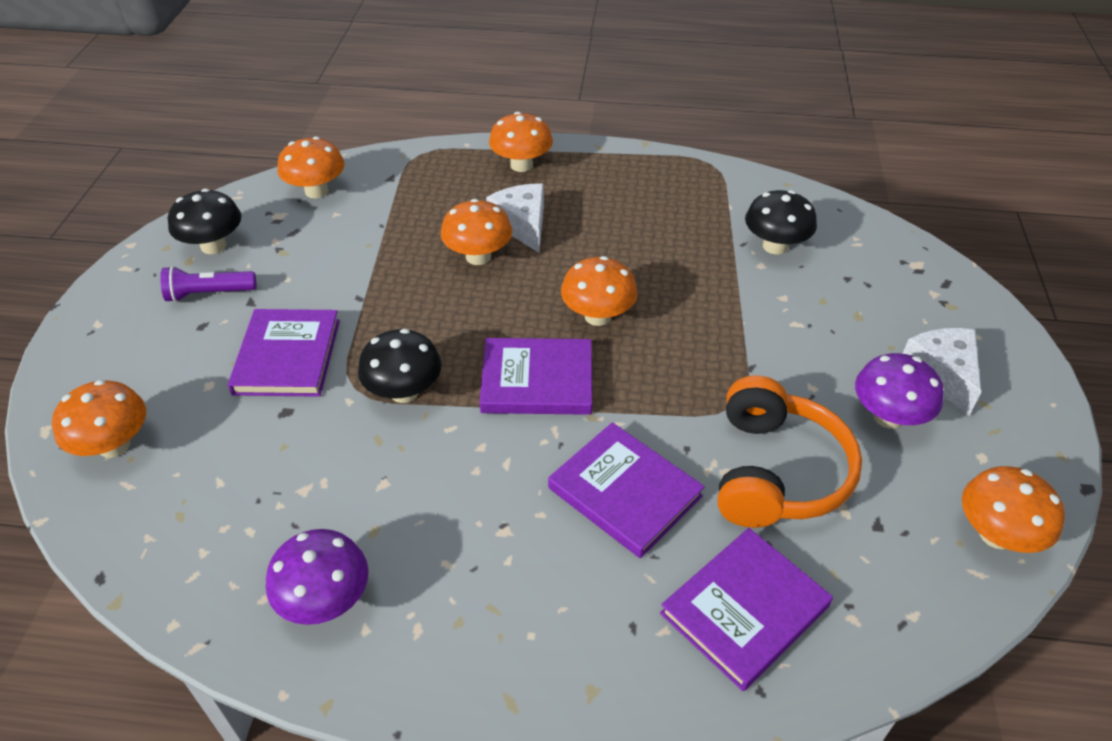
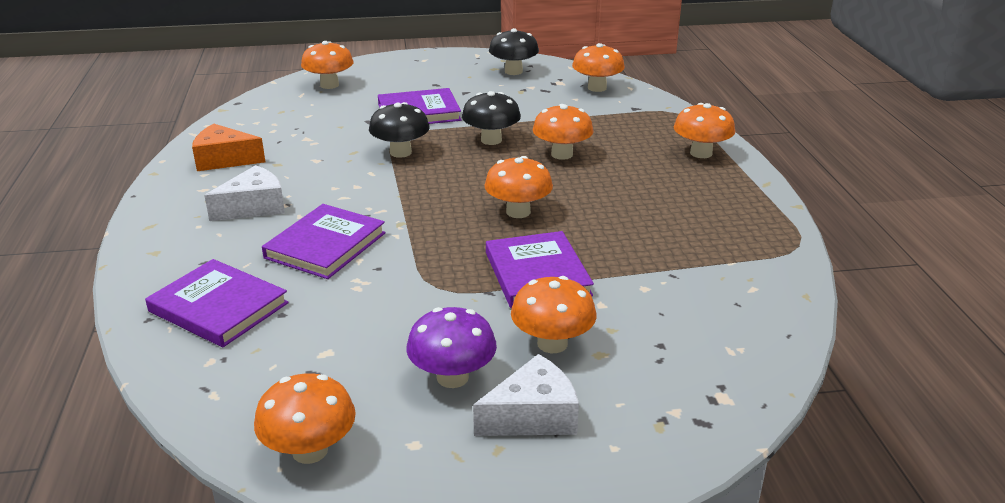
camera: 75 degrees right, 15 degrees down
purple flashlight [160,266,256,302] -> none
purple mushroom [266,529,369,625] -> orange cheese [192,124,265,171]
purple book [479,338,592,415] -> purple book moved to [486,231,594,308]
white cheese [486,183,544,253] -> white cheese moved to [204,165,285,221]
orange headphones [717,375,862,528] -> none
black mushroom [745,190,817,255] -> black mushroom moved to [462,91,521,145]
none -> orange mushroom [511,276,597,353]

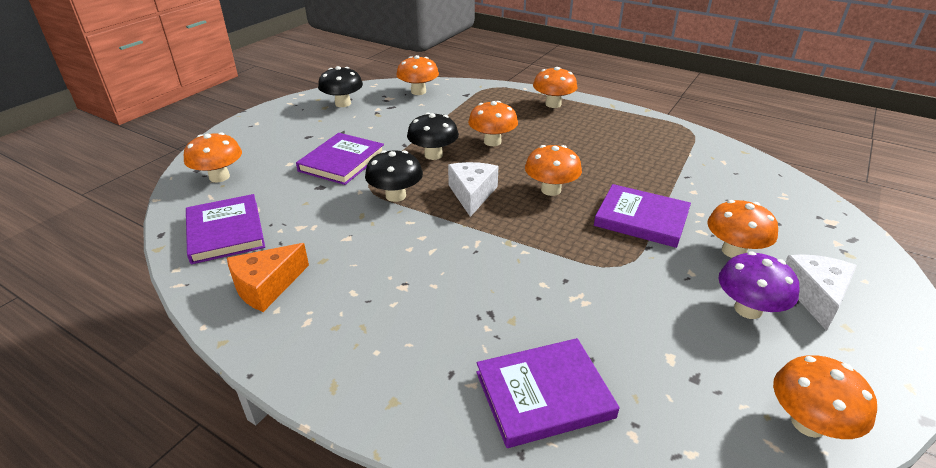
camera: 50 degrees left, 5 degrees up
white cheese [204,165,285,221] -> white cheese moved to [448,162,498,217]
purple book [262,204,386,279] -> purple book moved to [186,194,265,264]

